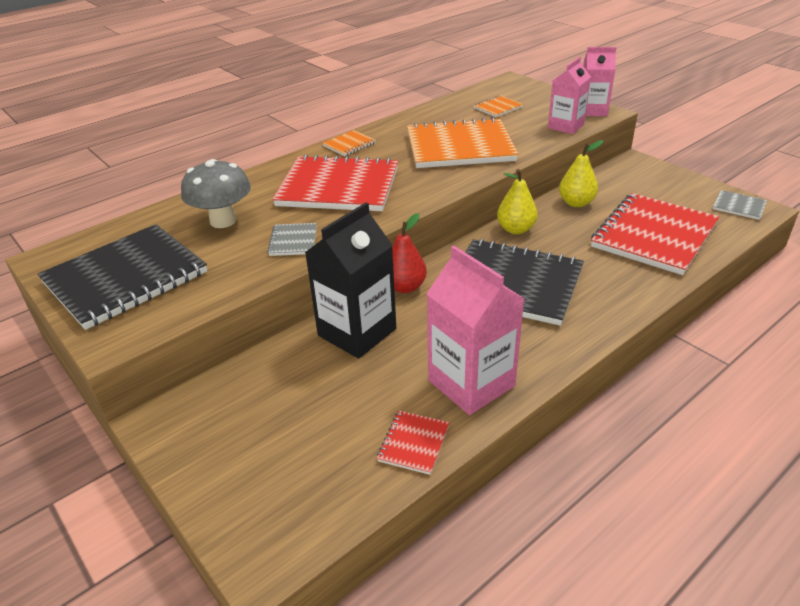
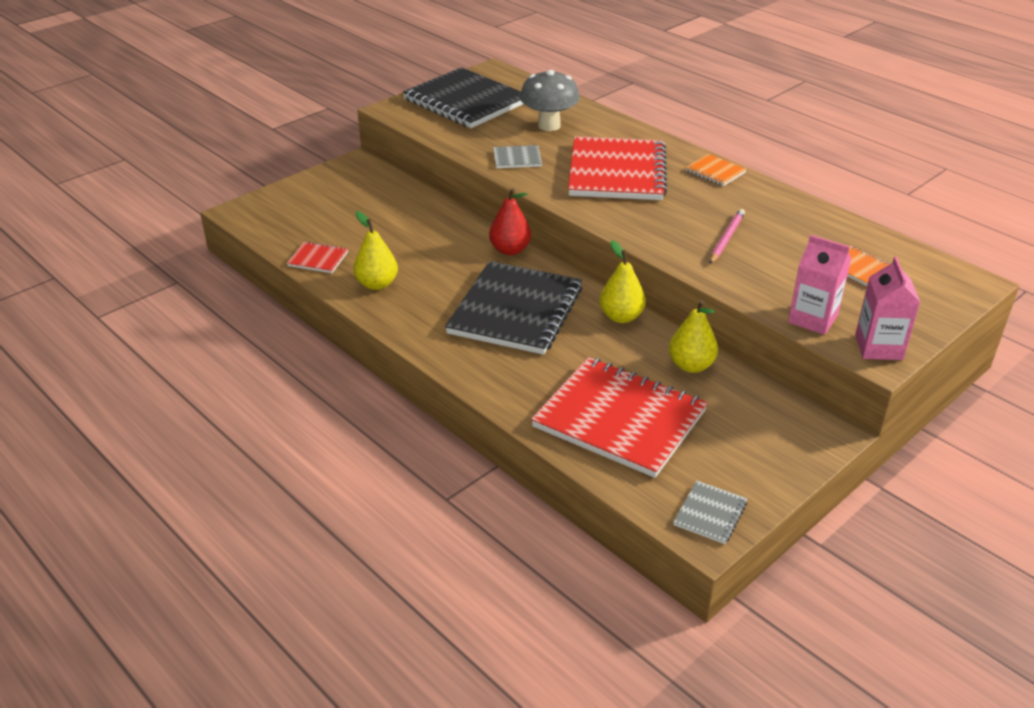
camera: 85 degrees right, 0 degrees up
black carton [305,202,396,359] -> none
orange notebook [407,117,518,168] -> pink pencil [710,209,745,264]
pink carton [427,246,524,415] -> yellow pear [353,211,398,290]

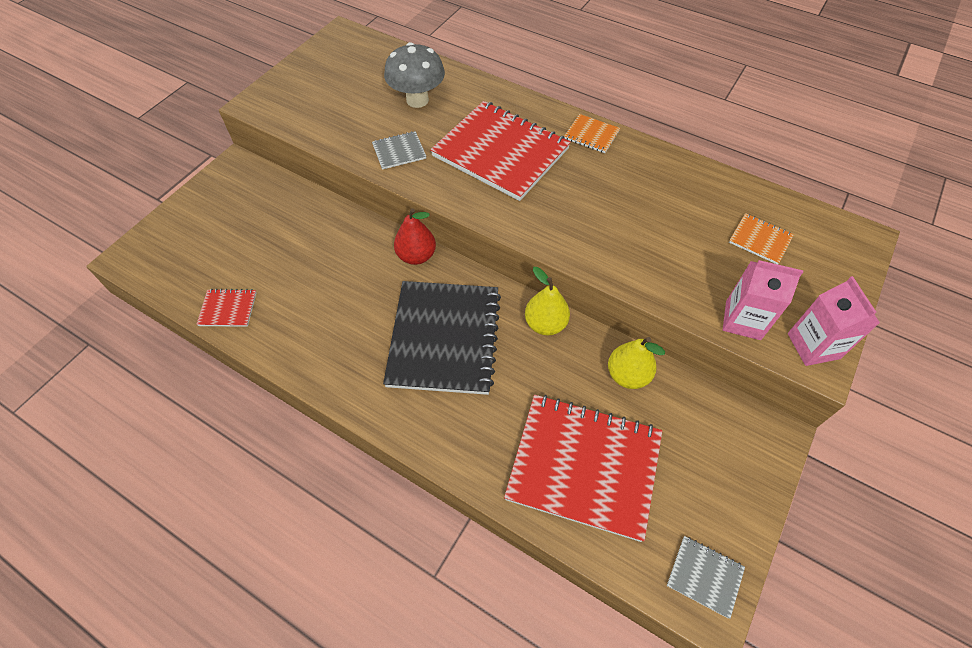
camera: 15 degrees left, 20 degrees up
yellow pear [353,211,398,290] -> none
black notebook [403,67,523,128] -> none
red notebook [568,136,667,200] -> red notebook turned 45 degrees counterclockwise [430,101,571,201]
grey notebook [673,481,747,544] -> grey notebook turned 75 degrees counterclockwise [667,536,745,619]
pink pencil [710,209,745,264] -> none

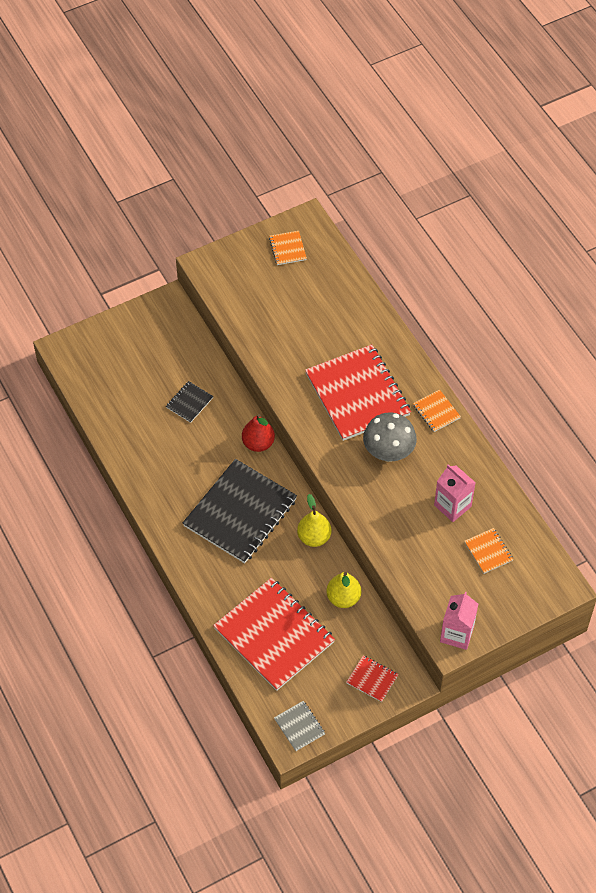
camera: 30 degrees right, 0 degrees up
red notebook [196,289,257,327] -> red notebook moved to [346,655,399,702]
grey notebook [372,131,426,170] -> none
grey mushroom [384,42,445,108] -> grey mushroom moved to [363,413,417,462]
pink carton [723,260,803,340] -> pink carton moved to [434,464,476,522]
none -> black notebook [166,381,213,423]
none -> orange notebook [269,231,307,265]

